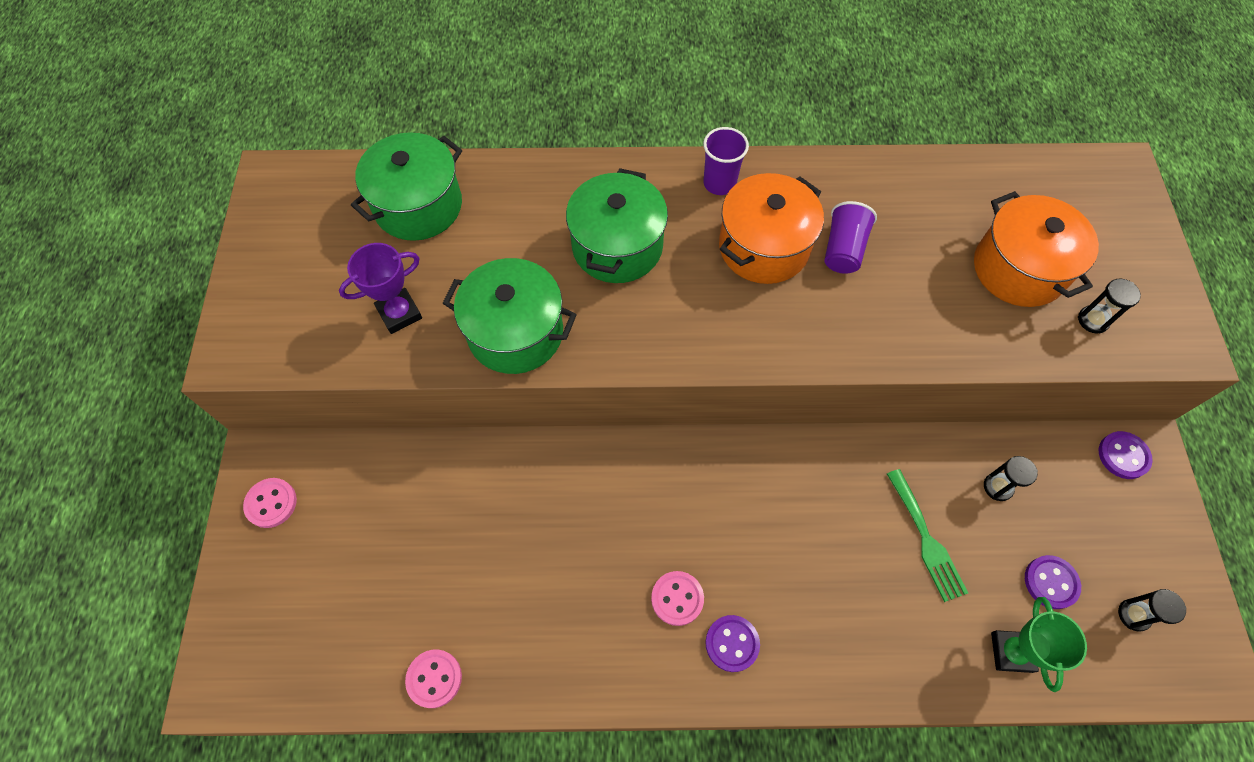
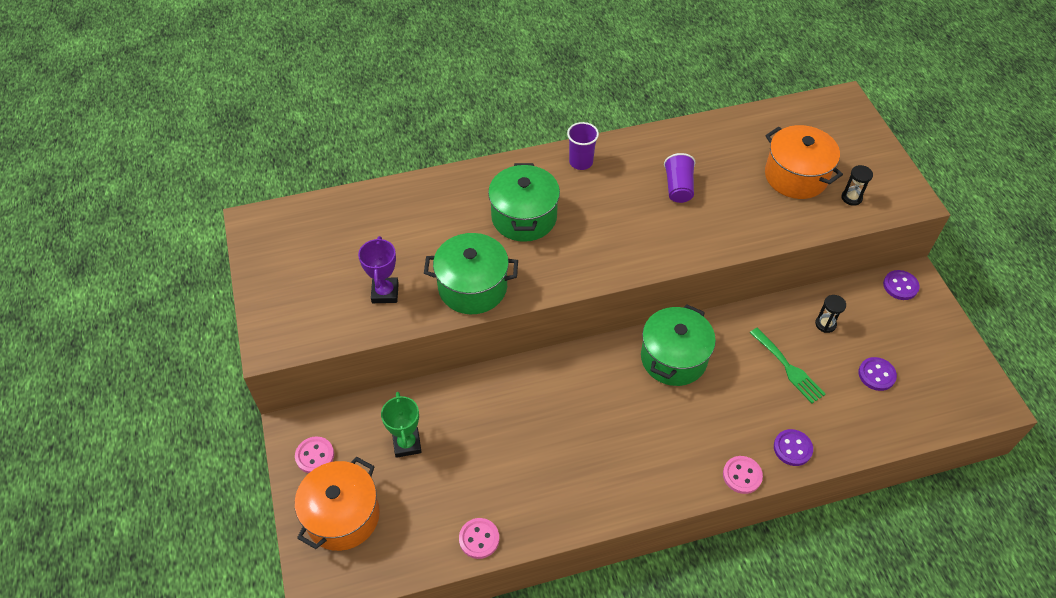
camera: 15 degrees left, 10 degrees down
purple trophy [339,243,422,334] -> purple trophy turned 45 degrees counterclockwise [358,236,399,303]
green pot [351,132,462,241] -> green pot moved to [641,304,716,386]
pink button [651,571,704,626] -> pink button moved to [723,456,763,494]
purple button [705,615,760,672] -> purple button moved to [774,429,813,466]
orange pot [719,173,824,284] -> orange pot moved to [295,457,380,551]
green trophy [991,597,1087,692] -> green trophy moved to [381,392,422,458]
black hourglass [1118,589,1187,631] -> none

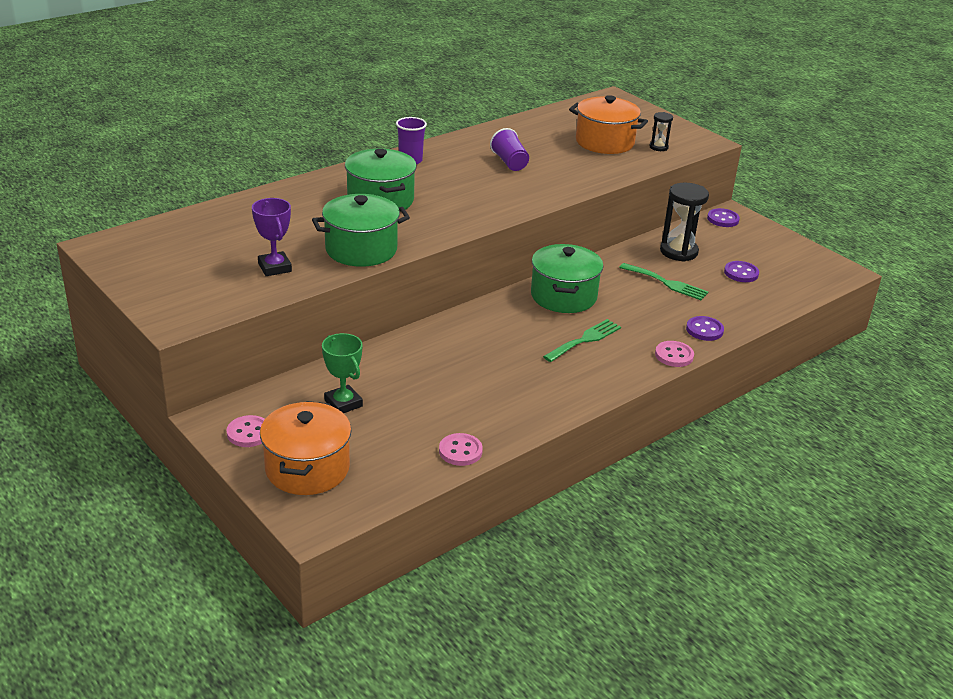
camera: 25 degrees left, 20 degrees down
black hourglass [815,295,846,333] -> black hourglass [660,183,709,262], size x1.92
none -> green fork [543,319,621,362]

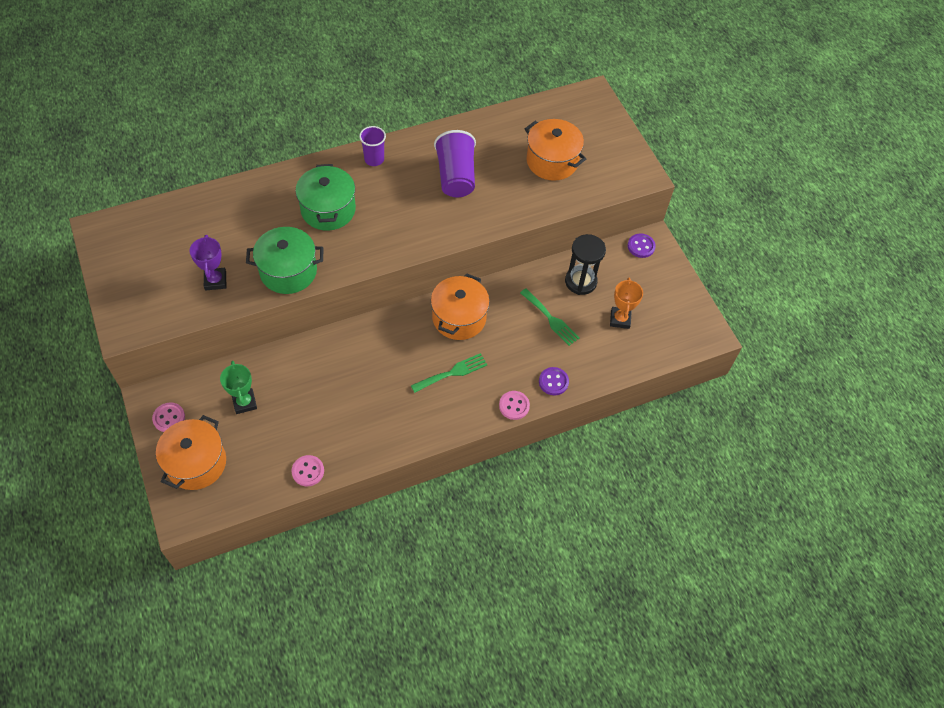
camera: 15 degrees right, 25 degrees up
purple cup [490,128,529,171] -> purple cup [434,130,476,198], size x1.61
green pot [531,244,603,313] -> orange pot [431,273,490,340]
black hourglass [649,112,673,151] -> none
purple button [724,261,759,282] -> orange trophy [610,278,643,329]

